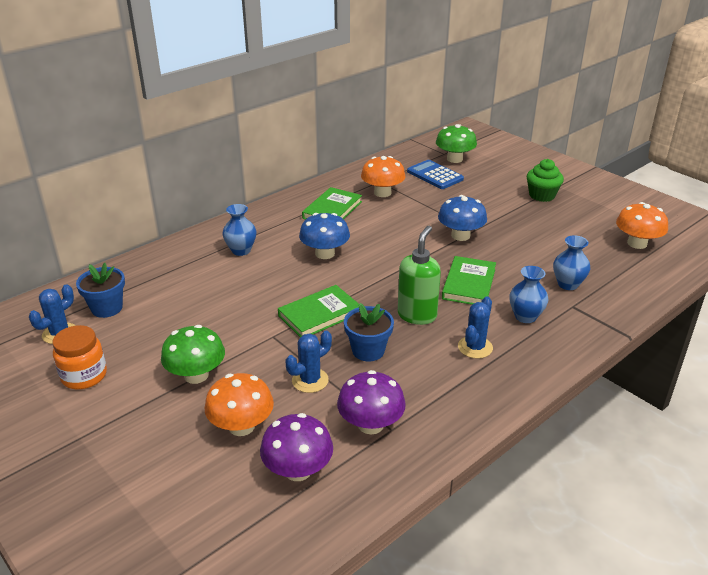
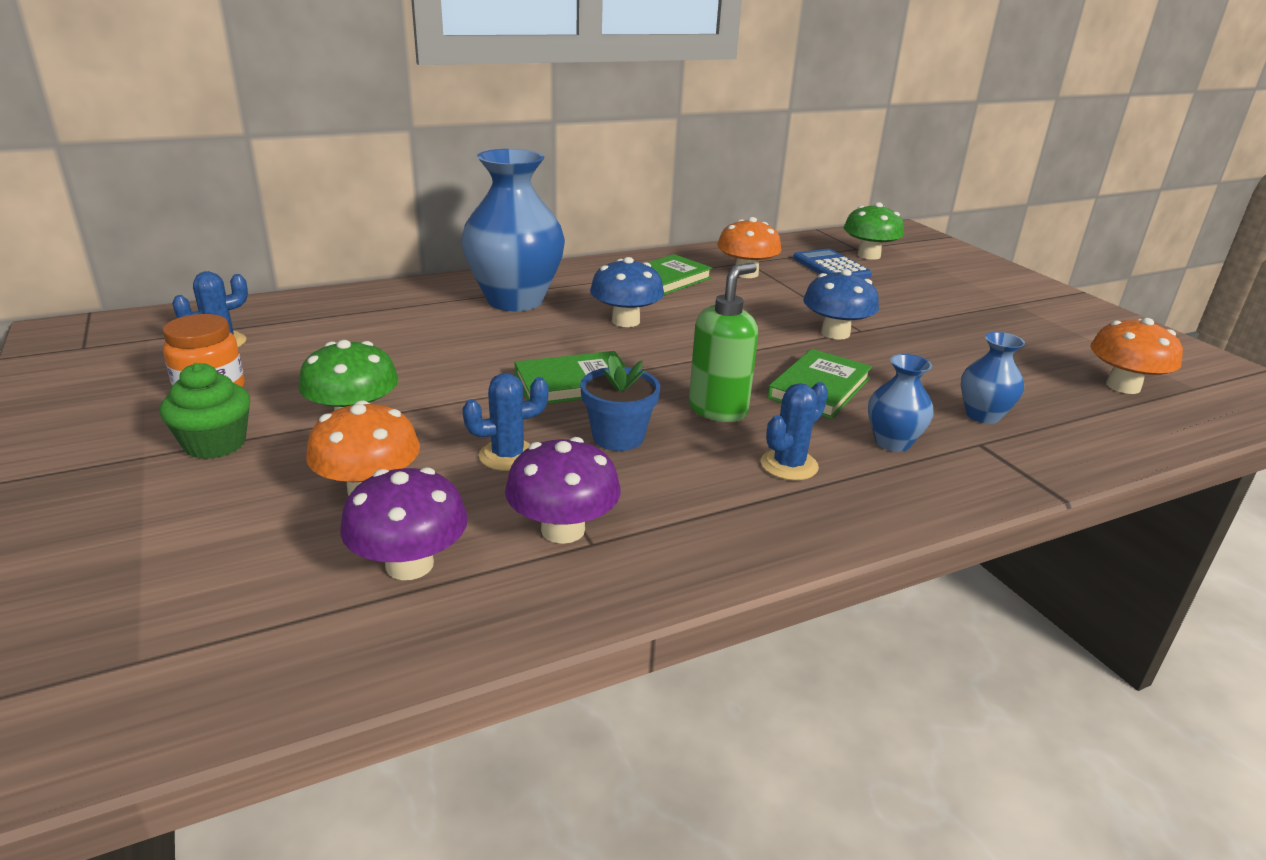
camera: 15 degrees right, 5 degrees down
blue flower pot [76,263,125,318] -> none
blue vase [222,204,256,256] -> blue vase [461,149,565,311], size x2.11
green cupcake [526,159,564,202] -> green cupcake moved to [160,363,250,459]

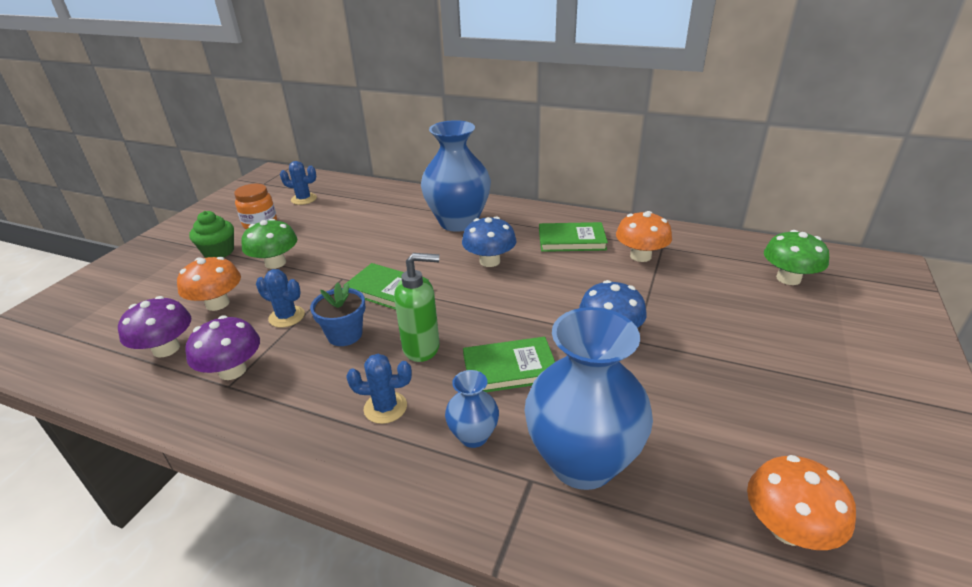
camera: 50 degrees right, 5 degrees up
blue calculator [793,249,872,278] -> none
blue vase [961,332,1025,424] -> blue vase [524,307,653,490], size x2.11

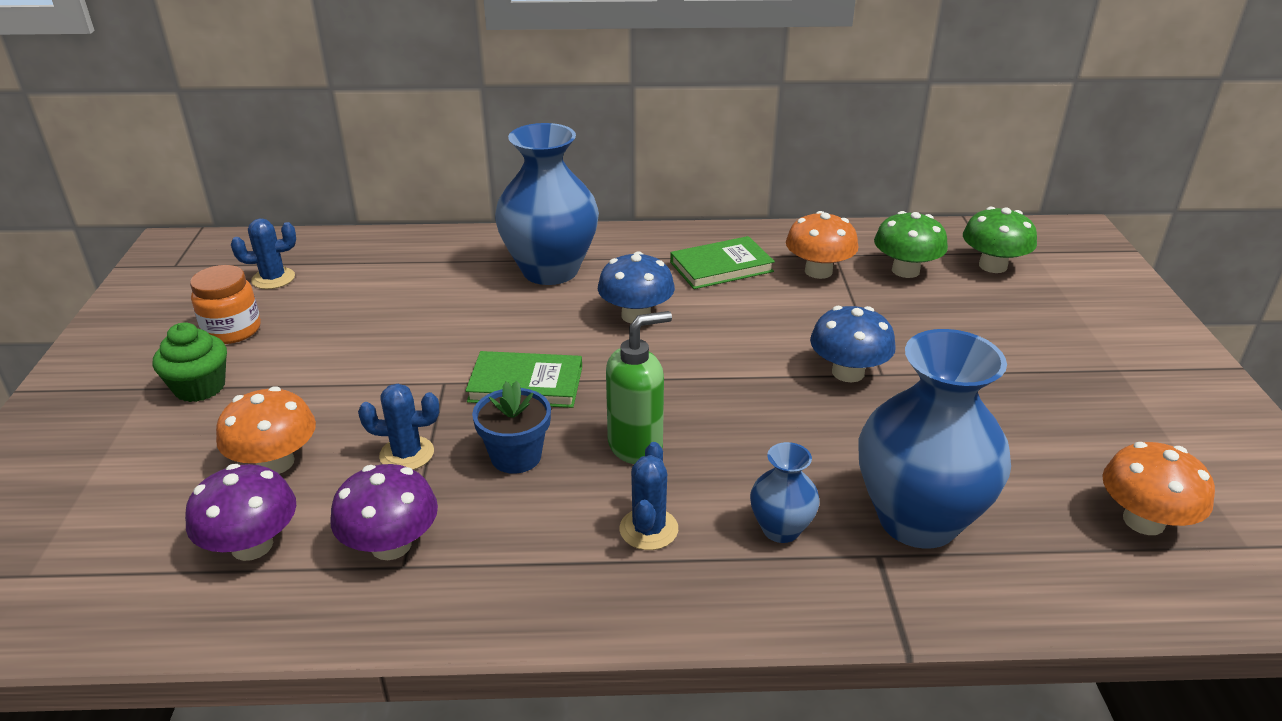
camera: 25 degrees left, 0 degrees up
green mushroom [241,219,297,269] -> green mushroom moved to [874,211,948,278]
blue cactus [346,354,412,424] -> blue cactus turned 60 degrees counterclockwise [619,442,678,550]
green book [463,337,555,392] -> none

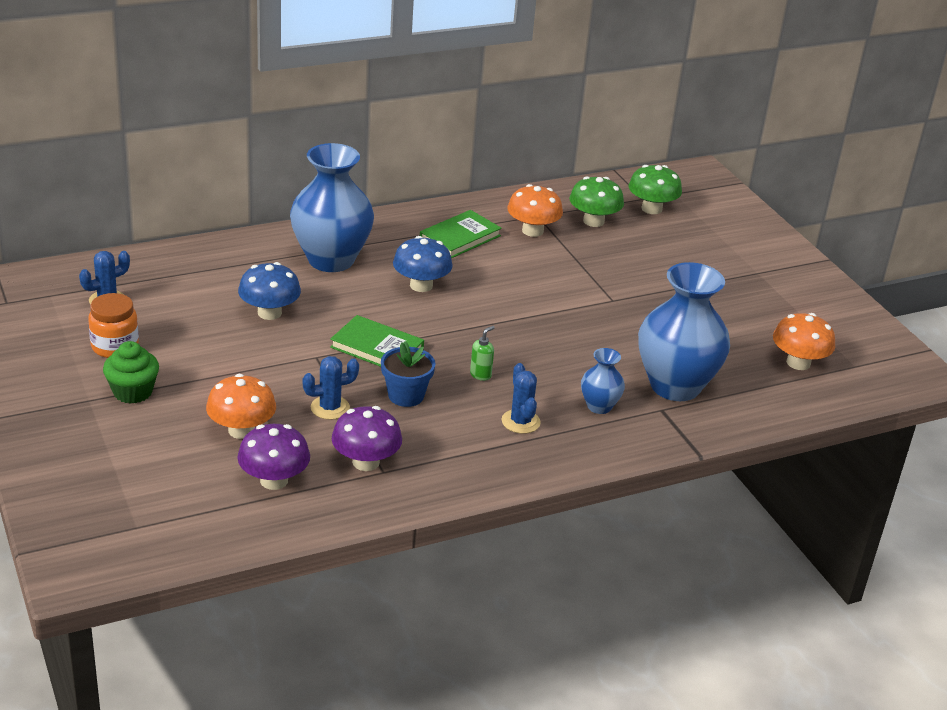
camera: 25 degrees left, 0 degrees up
green book [465,351,582,408] -> green book turned 45 degrees clockwise [330,315,424,367]
green soap dispenser [606,311,672,464] -> green soap dispenser [470,326,495,381], size x0.51
blue mushroom [810,306,896,383] -> blue mushroom moved to [238,262,301,320]

